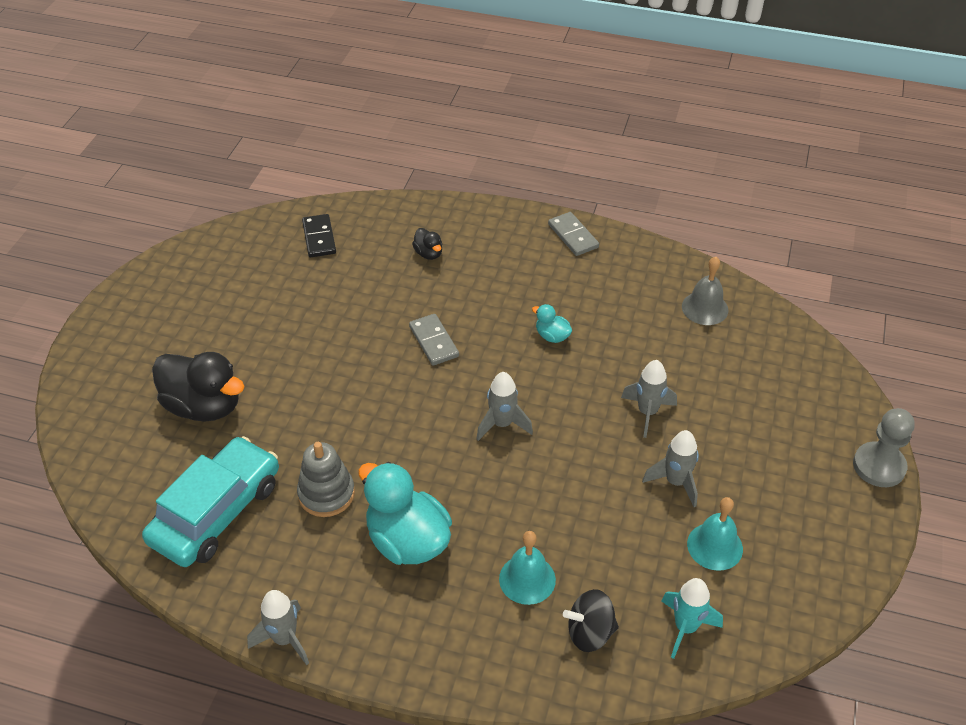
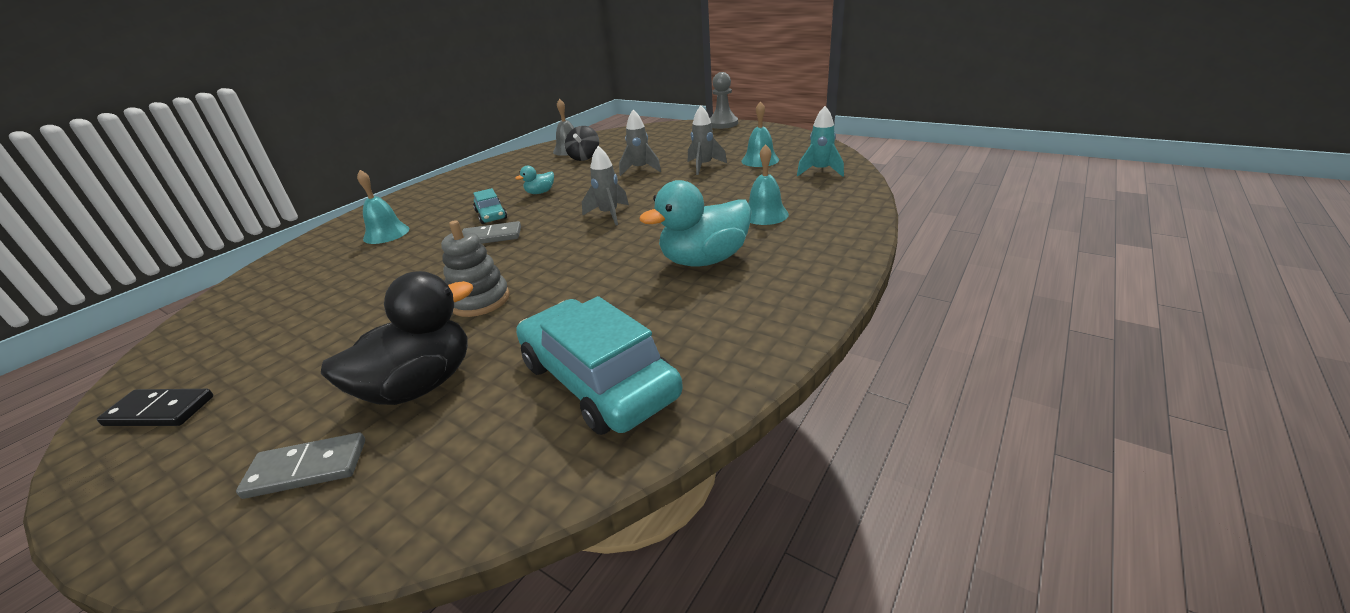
camera: 70 degrees left, 15 degrees down
grey rocket [247,590,309,665] -> none
grey stacking toy [297,442,355,517] -> grey stacking toy moved to [441,220,510,317]
black domino [302,214,336,257] -> black domino moved to [97,389,213,426]
black duck [412,228,442,260] -> turquoise bell [357,170,409,244]
grey domino [548,212,599,256] -> grey domino moved to [236,433,365,499]
black spinning top [563,589,619,652] -> black spinning top moved to [565,126,599,161]
none -> turquoise car [473,188,507,224]

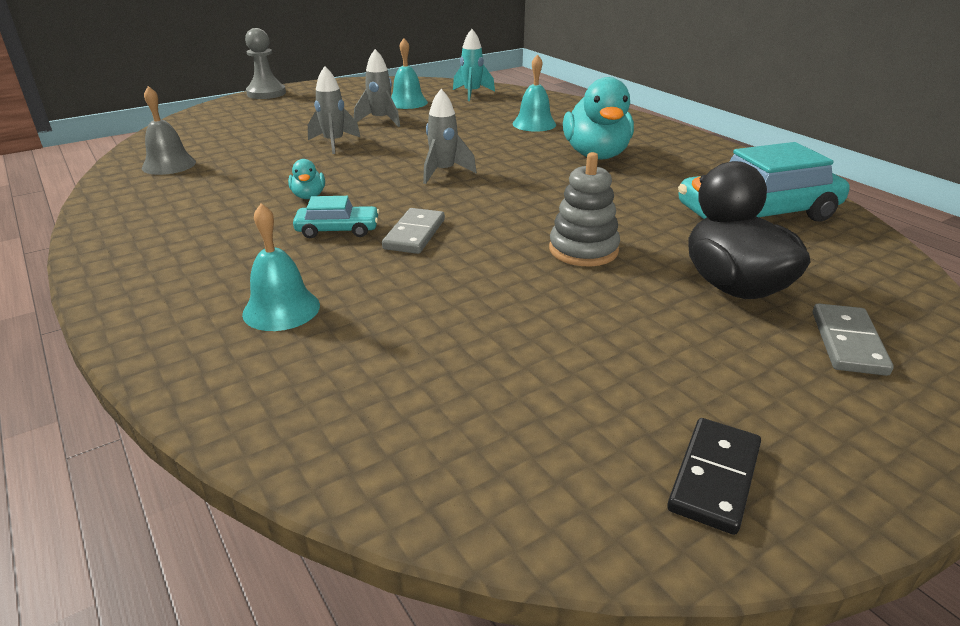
camera: 70 degrees left, 0 degrees up
black spinning top [565,126,599,161] -> none

